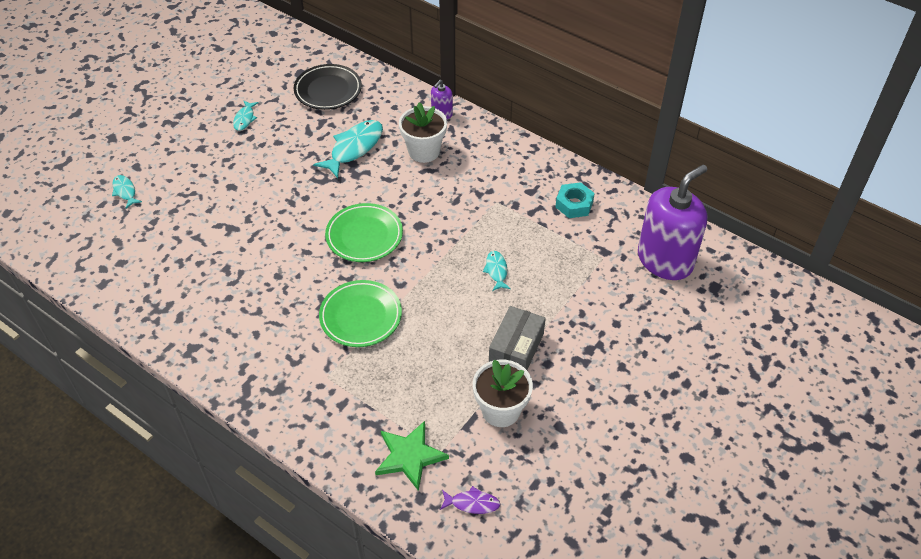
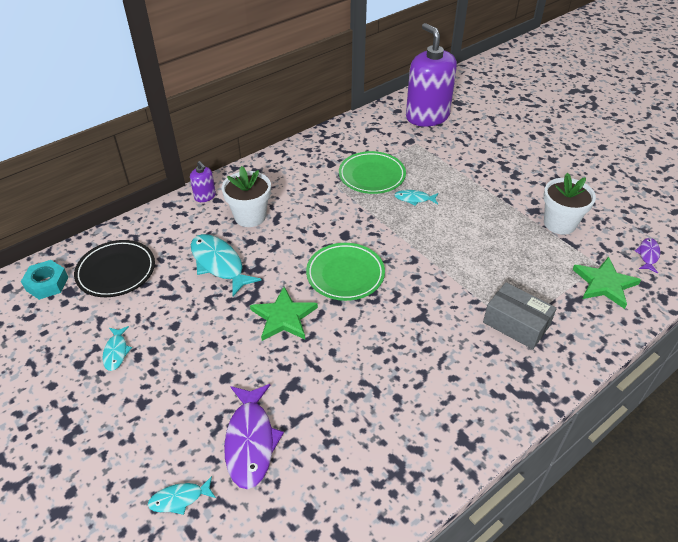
camera: 75 degrees left, 5 degrees down
turquoise fish [233,100,259,131] -> turquoise fish turned 60 degrees clockwise [102,326,132,371]
green plate [319,280,402,347] -> green plate moved to [339,151,406,194]
grey box [489,306,546,370] -> grey box moved to [483,282,557,349]
turquoise nut [555,182,595,218] -> turquoise nut moved to [21,260,69,300]
none -> purple fish [224,384,284,489]
none -> green star [250,287,318,341]

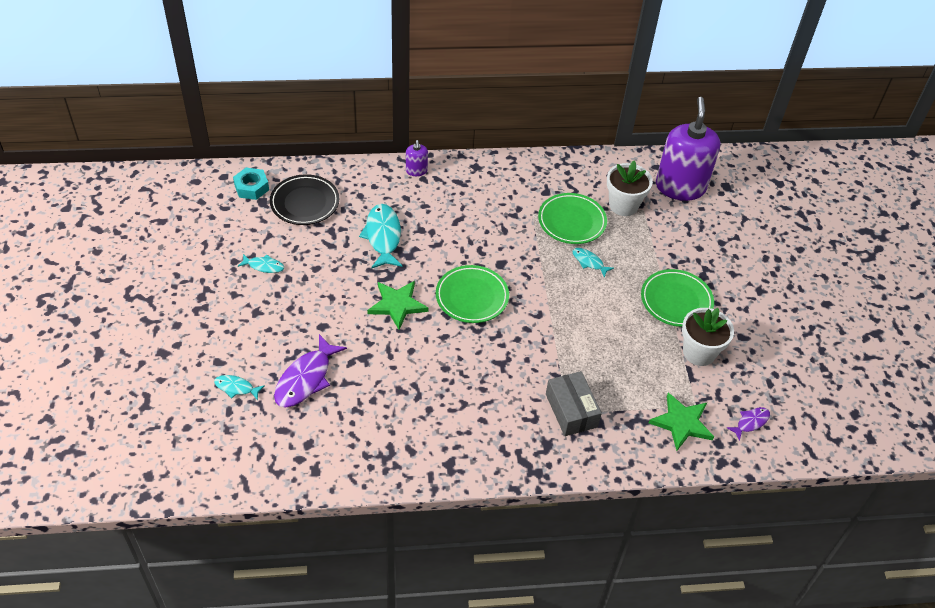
camera: 30 degrees right, 5 degrees up
turquoise fish [102,326,132,371] -> turquoise fish turned 105 degrees counterclockwise [238,254,284,273]
white flower pot [222,166,271,227] -> white flower pot moved to [607,160,653,216]
none -> green plate [641,269,714,327]

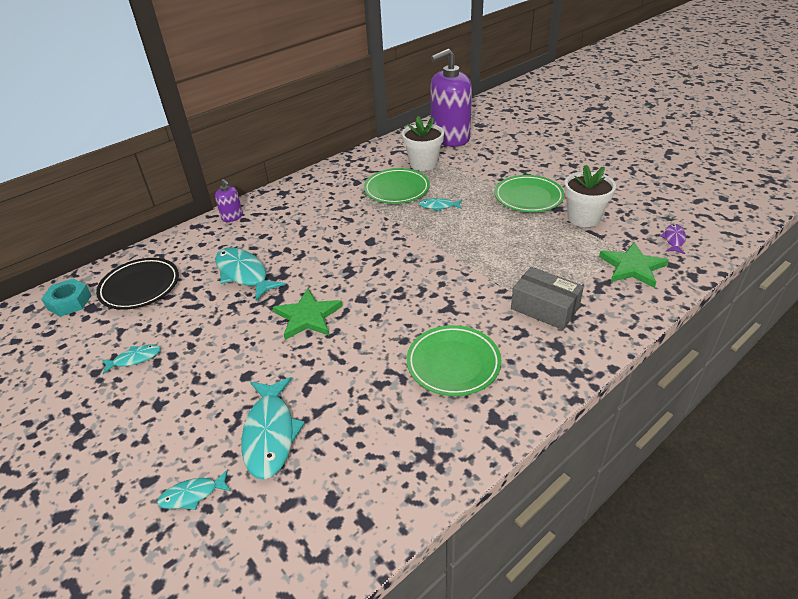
camera: 30 degrees left, 10 degrees down
purple fish [274,334,347,408] -> turquoise fish [241,377,305,479]
green plate [436,265,509,323] -> green plate moved to [406,325,502,396]
purple soap dispenser [656,97,720,201] -> purple soap dispenser turned 90 degrees counterclockwise [430,49,472,147]

